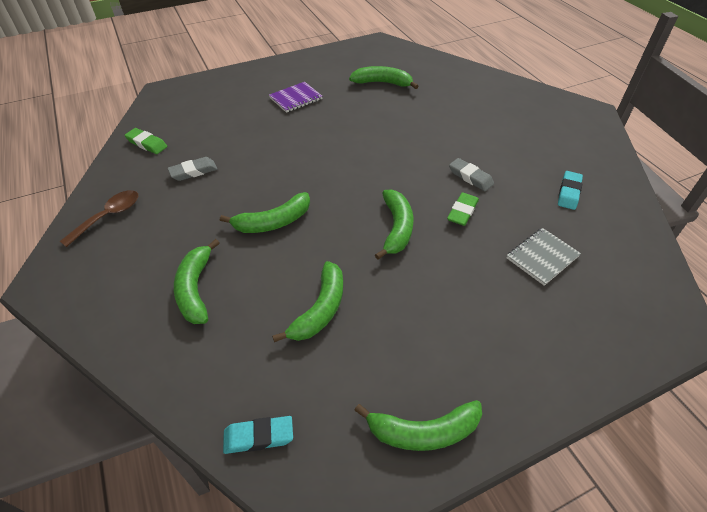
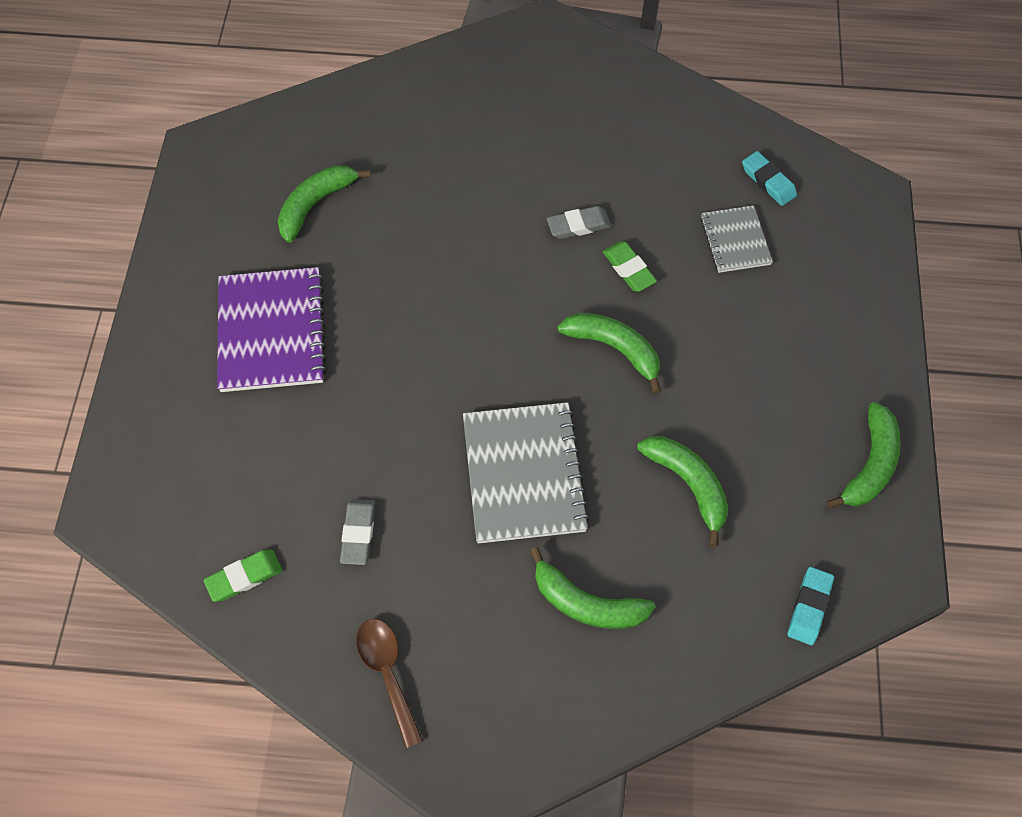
camera: 60 degrees left, 15 degrees up
green banana [220,192,310,233] -> grey notebook [463,402,590,543]
purple notebook [269,82,322,113] -> purple notebook [217,267,327,392], size x1.78
turquoise eraser [558,171,583,210] -> turquoise eraser moved to [742,151,797,206]

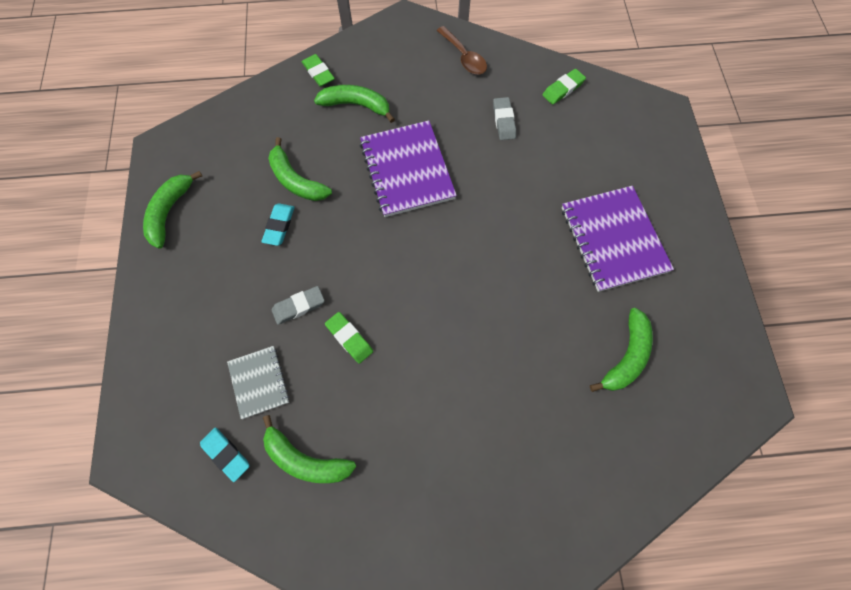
camera: 170 degrees right, 5 degrees up
grey notebook [463,402,590,543] -> purple notebook [360,121,457,217]
grey eraser [547,206,611,239] -> grey eraser moved to [271,286,325,325]
green banana [557,313,661,394] -> green banana moved to [263,415,356,483]
turquoise eraser [787,567,834,645] -> turquoise eraser moved to [261,203,294,246]
none -> green eraser [302,54,335,87]

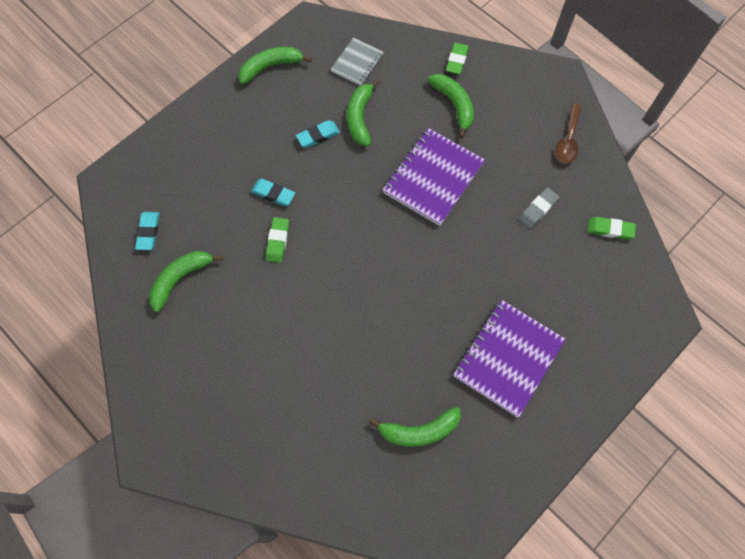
camera: 50 degrees right, 0 degrees up
grey notebook [227,346,290,419] -> grey notebook moved to [331,38,384,86]
green banana [263,415,356,483] -> green banana turned 60 degrees clockwise [149,251,223,312]
grey eraser [271,286,325,325] -> turquoise eraser [251,179,295,206]

